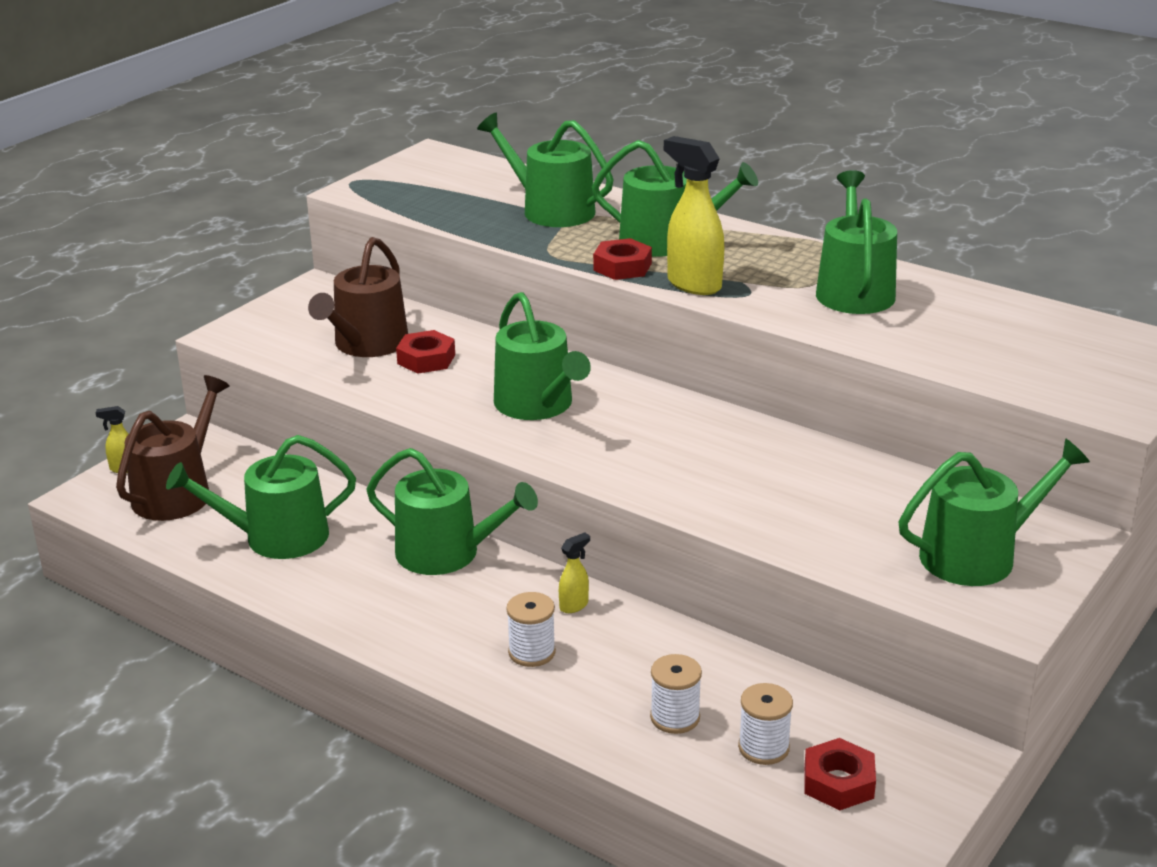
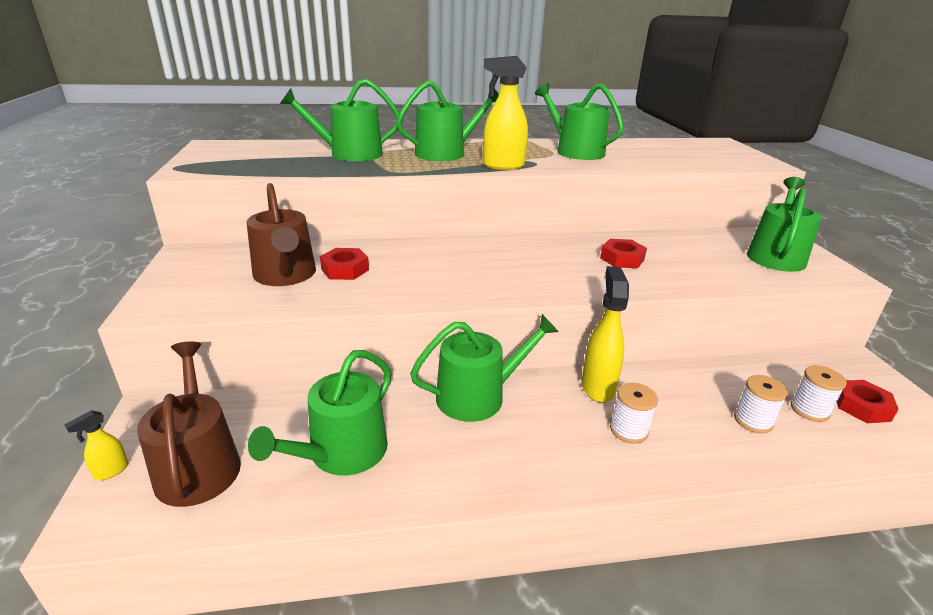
camera: 45 degrees left, 0 degrees up
green watering can [494,292,591,420] -> none
yellow spray bottle [559,532,590,613] -> yellow spray bottle [581,266,629,402], size x2.06
red nut [593,238,652,280] -> red nut moved to [600,239,647,268]

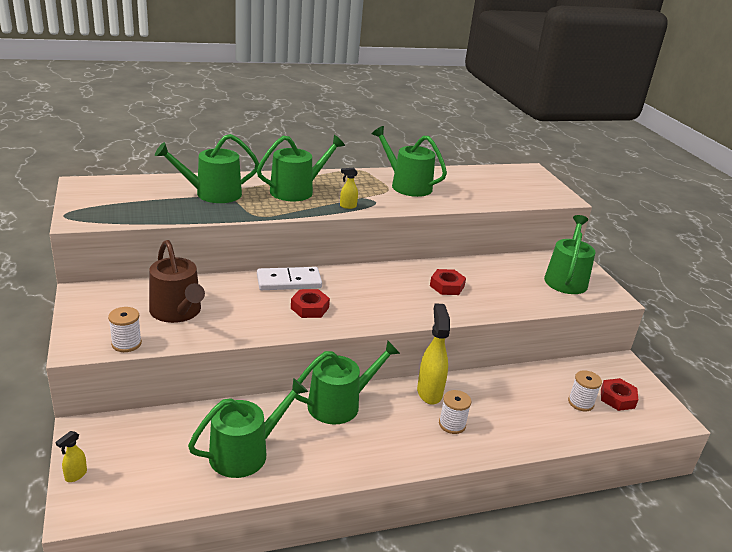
camera: 10 degrees left, 0 degrees up
brown watering can [137,341,241,507] -> none
green watering can [248,350,391,476] -> green watering can turned 150 degrees counterclockwise [188,378,308,478]
red nut [320,248,369,280] -> red nut moved to [291,289,330,318]
yellow spray bottle [483,56,528,170] -> yellow spray bottle [340,168,358,209], size x0.49
white spool [734,375,788,434] -> white spool moved to [108,307,142,352]
none -> white domino [257,267,322,290]

